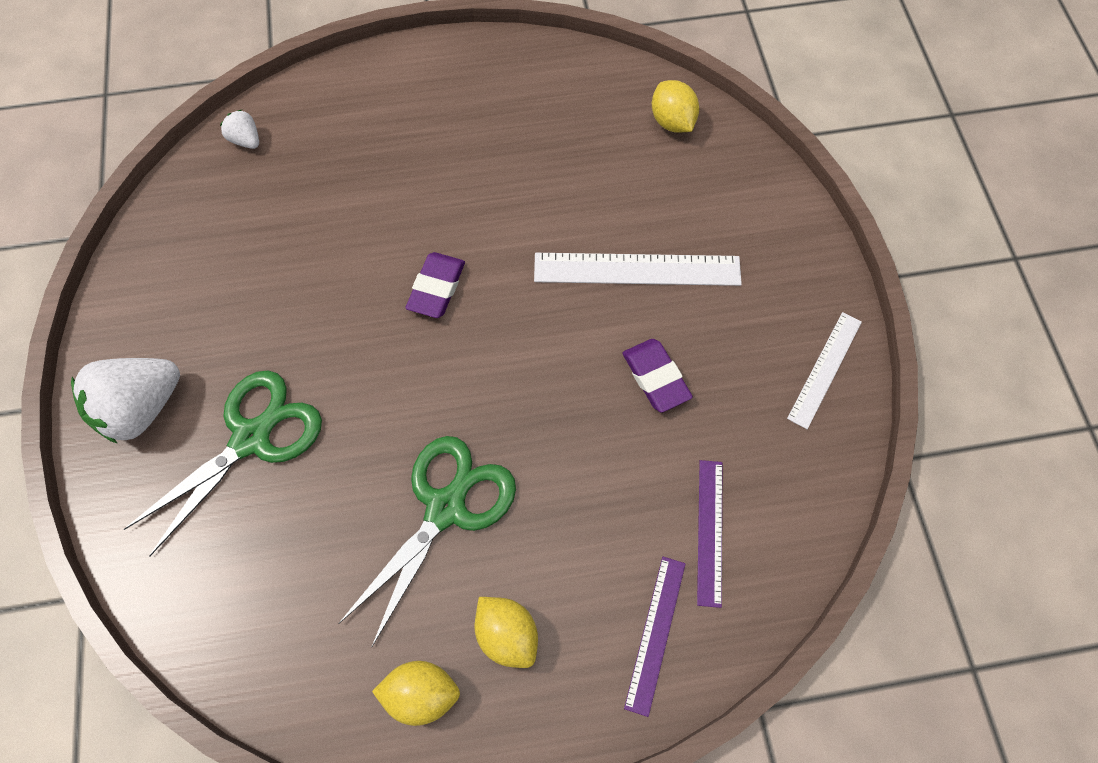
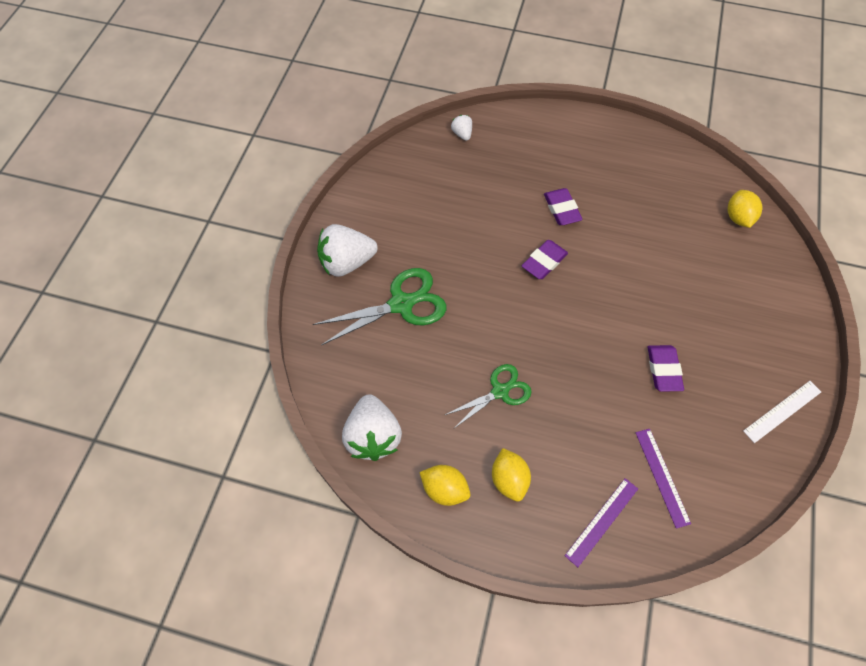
camera: 25 degrees right, 5 degrees down
green scissors [338,436,516,647] -> green scissors [445,364,532,428], size x0.64
white ruler [534,253,742,286] -> none
purple ruler [697,460,723,608] -> purple ruler turned 45 degrees counterclockwise [635,429,691,529]
none -> white strawberry [342,394,402,461]
none -> purple eraser [544,188,583,225]

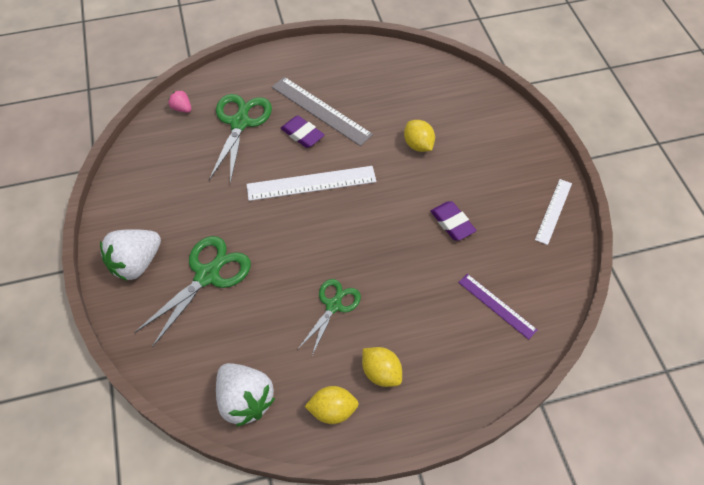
camera: 30 degrees left, 5 degrees down
white strawberry [451,115,472,141] -> pink strawberry [168,90,192,113]
purple eraser [522,240,568,279] -> white ruler [246,166,377,201]
purple ruler [564,478,638,567] -> none
yellow lemon [728,190,762,228] -> yellow lemon moved to [404,120,435,152]
none -> green scissors [209,94,272,183]
none -> grey ruler [272,77,373,146]

